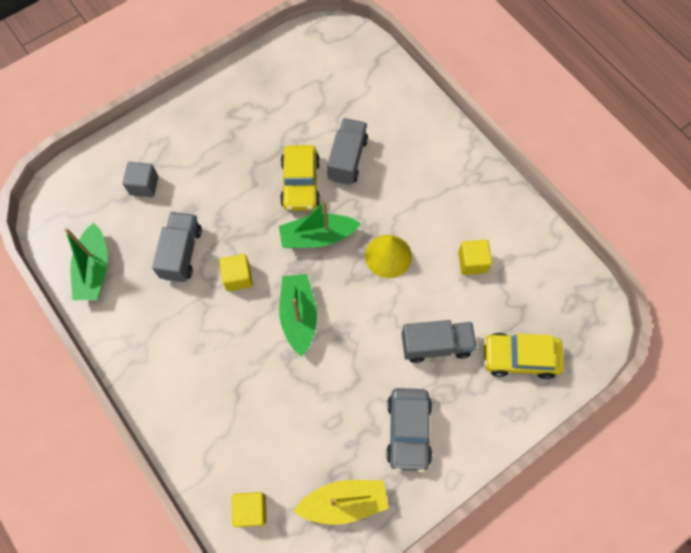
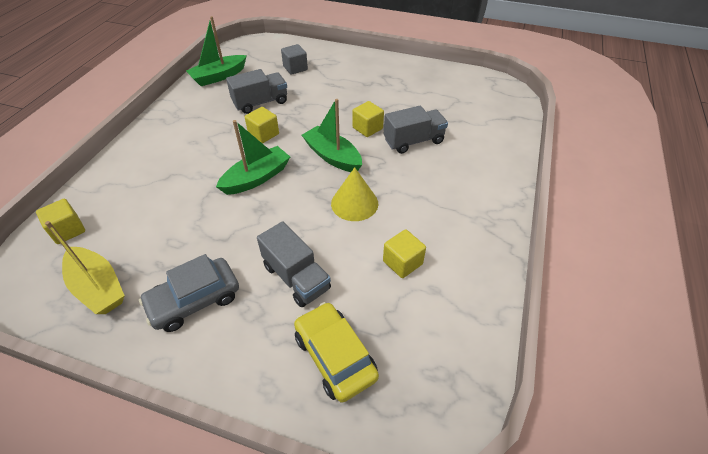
camera: 55 degrees right, 20 degrees down
yellow car [280,145,320,211] -> yellow cube [352,101,384,137]

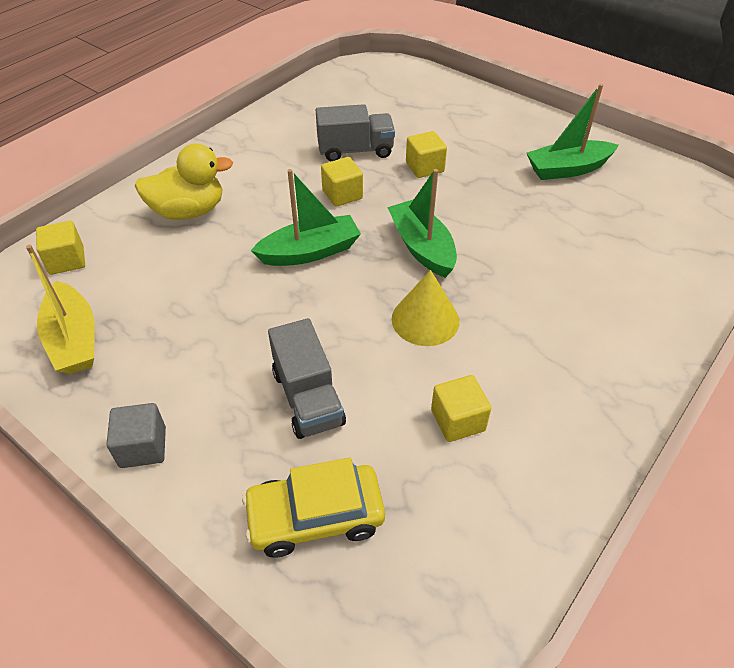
camera: 20 degrees right, 0 degrees up
grey car [139,254,239,332] -> none
green boat [186,16,247,86] -> green boat moved to [527,84,619,180]
grey cube [281,44,308,75] -> grey cube moved to [106,403,166,468]
yellow car [294,302,379,403] -> yellow car turned 90 degrees counterclockwise [242,458,385,558]
yellow cube [352,101,384,137] -> yellow cube moved to [406,131,447,178]
grey truck [384,106,448,154] -> none
none -> yellow duck [135,143,233,220]

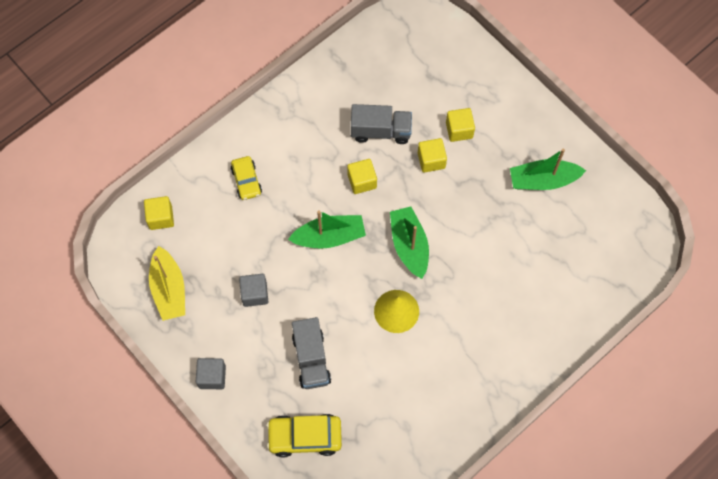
camera: 10 degrees right, 20 degrees up
yellow duck [135,143,233,220] -> yellow car [231,156,262,200]
yellow cube [431,375,491,442] -> yellow cube moved to [446,108,475,142]
none -> grey cube [239,274,268,307]

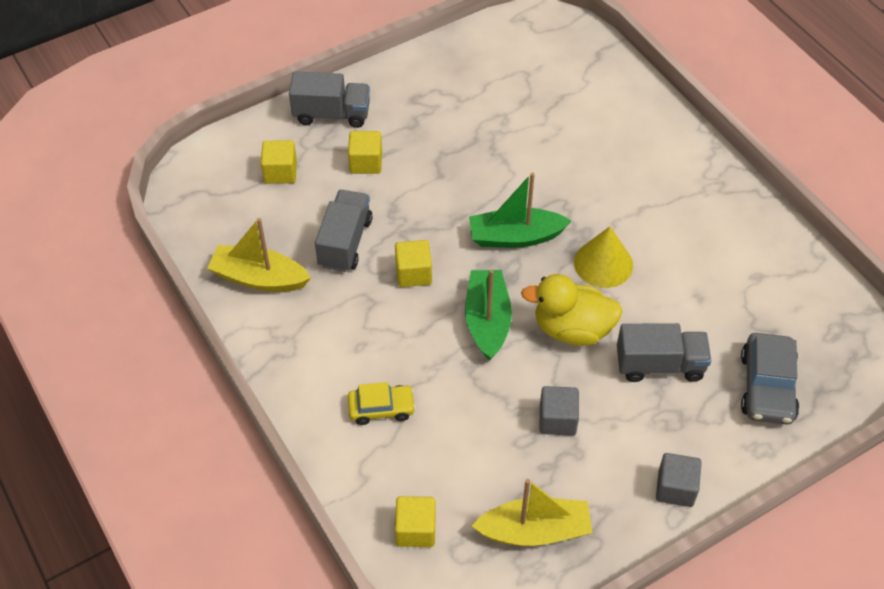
camera: 80 degrees left, 15 degrees down
yellow car [267,414,342,457] -> grey car [741,333,799,424]
yellow cube [418,138,447,173] -> yellow cube moved to [261,140,297,184]
green boat [510,149,586,190] -> none
none -> yellow boat [207,218,311,292]
none -> grey truck [289,71,370,128]
none -> yellow duck [521,274,623,346]

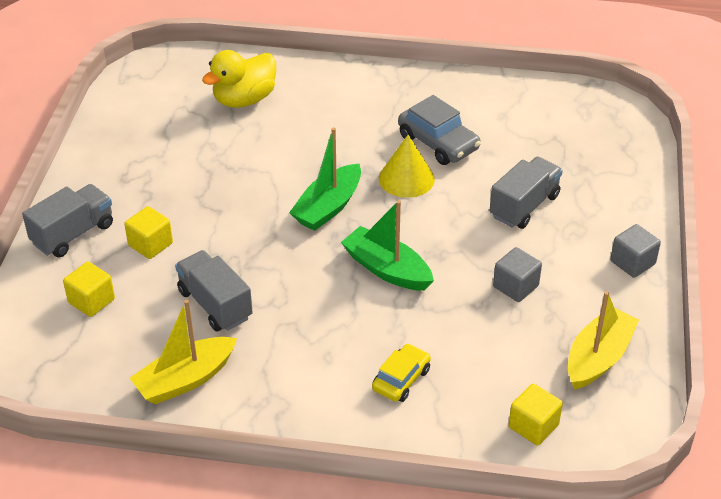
camera: 50 degrees left, 10 degrees down
yellow cube [395,240,432,287] -> none
yellow duck [521,274,623,346] -> yellow duck moved to [202,50,276,108]
grey car [741,333,799,424] -> grey car moved to [398,95,481,165]

